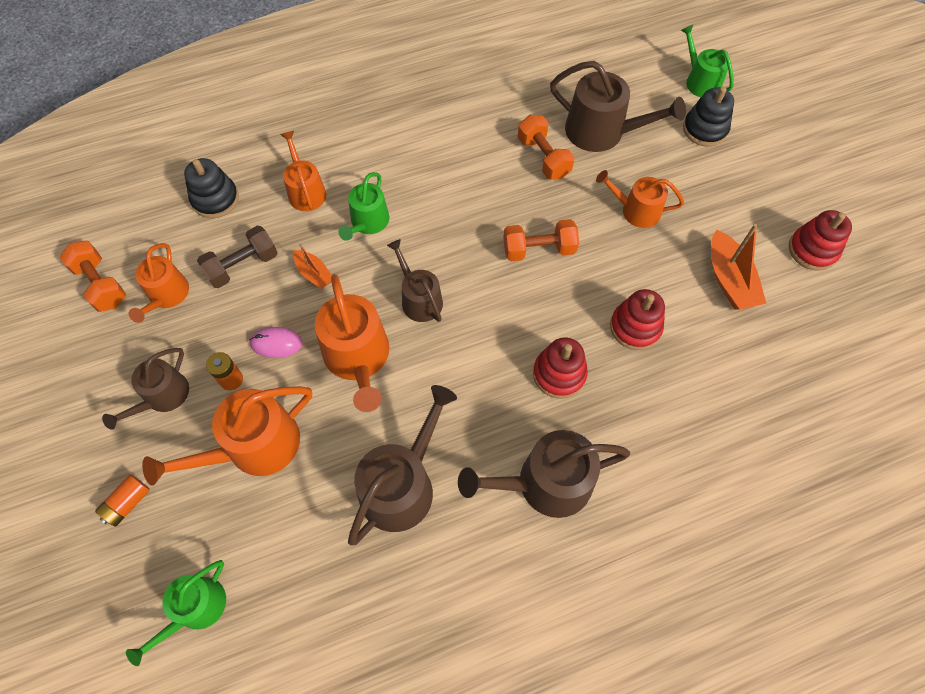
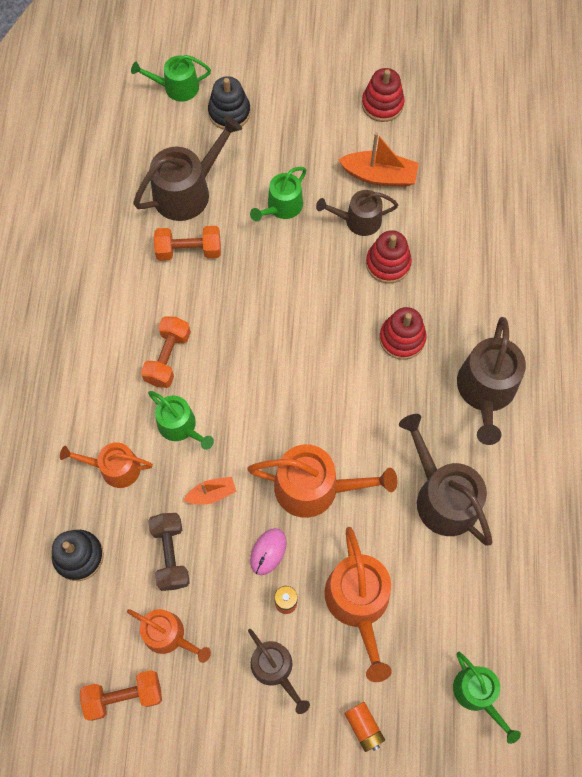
camera: 65 degrees left, 5 degrees up
brown watering can [387,239,443,322] -> brown watering can moved to [316,190,398,236]
orange dumbbell [503,219,579,261] -> orange dumbbell moved to [141,316,191,388]
orange watering can [596,170,684,228] -> green watering can [250,167,306,221]

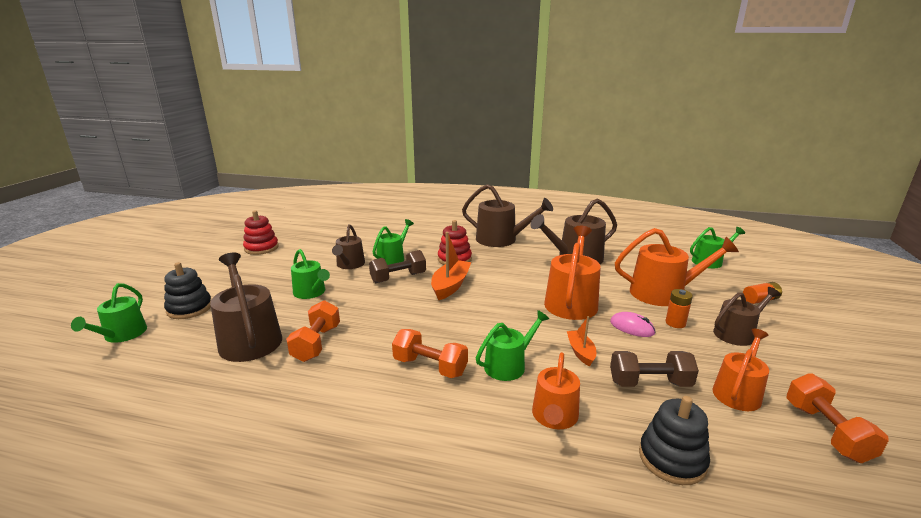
camera: 80 degrees left, 45 degrees down
orange boat [338,132,419,187] -> orange boat moved to [431,232,471,300]
red stacking toy [366,230,412,284] -> green watering can [373,219,414,265]
none -> brown dumbbell [369,250,426,283]

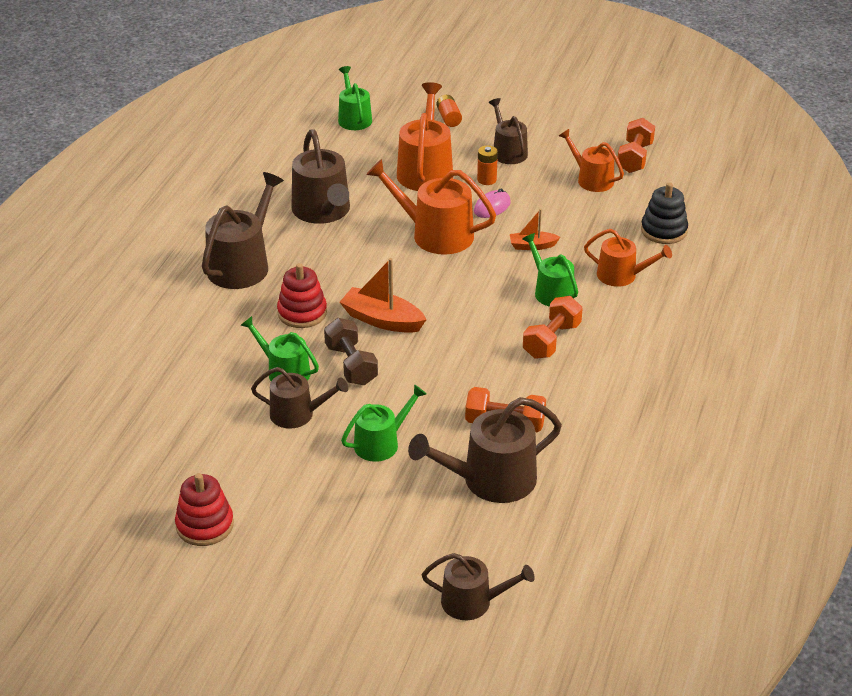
camera: 85 degrees left, 15 degrees up
green watering can [71,283,147,343] -> brown watering can [422,553,535,620]
black stacking toy [164,262,211,319] -> none
brown dumbbell [610,351,699,387] -> none
orange dumbbell [787,373,889,463] -> orange dumbbell turned 75 degrees counterclockwise [618,118,655,173]

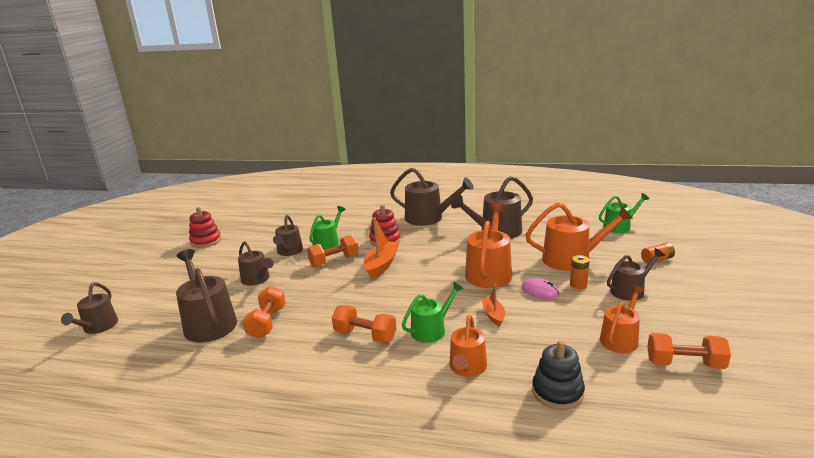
camera: 85 degrees right, 15 degrees down
brown dumbbell [324,318,378,385] -> orange dumbbell [307,234,359,267]
green watering can [341,384,426,462] -> brown watering can [238,241,274,286]

